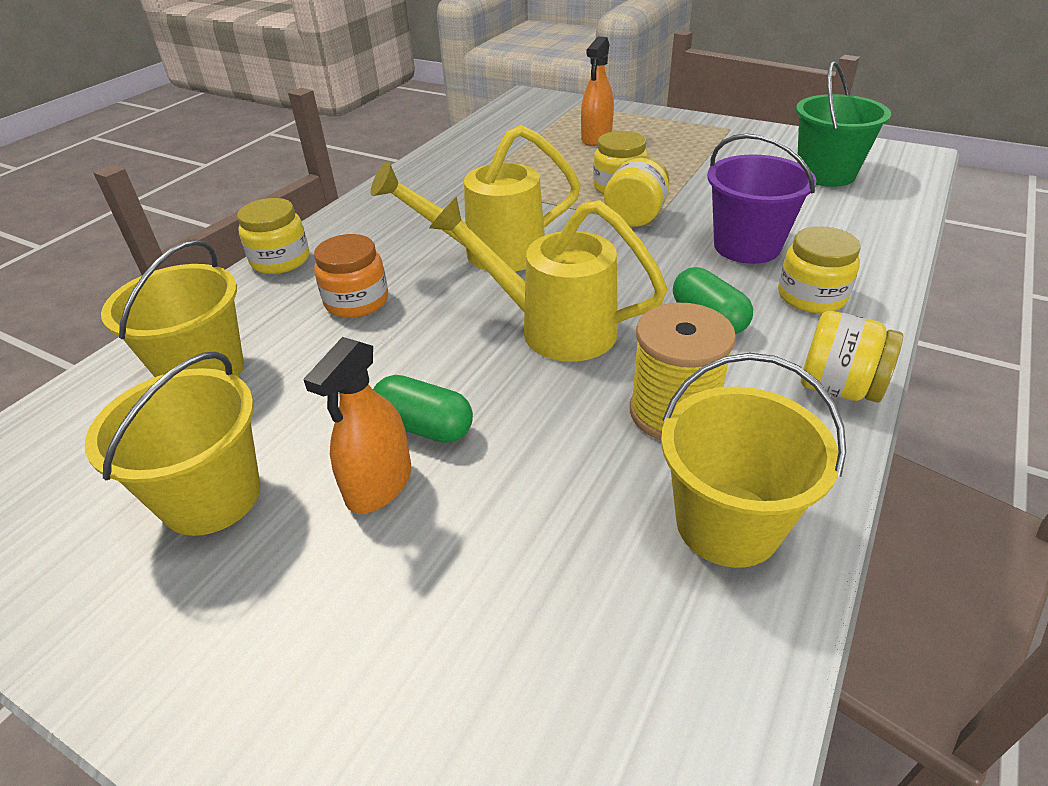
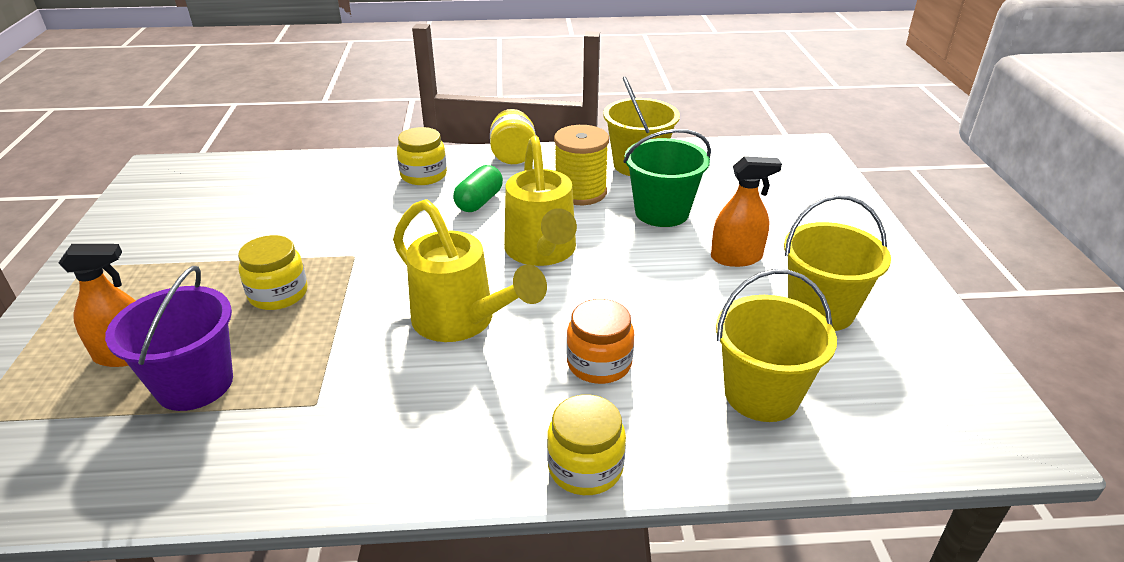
camera: 125 degrees left, 5 degrees down
green capsule [373,375,473,443] -> none
yellow jar [604,156,669,227] -> none
purple bucket [707,133,816,264] -> purple bucket moved to [105,266,233,411]
green bucket [796,61,891,187] -> green bucket moved to [624,129,711,227]

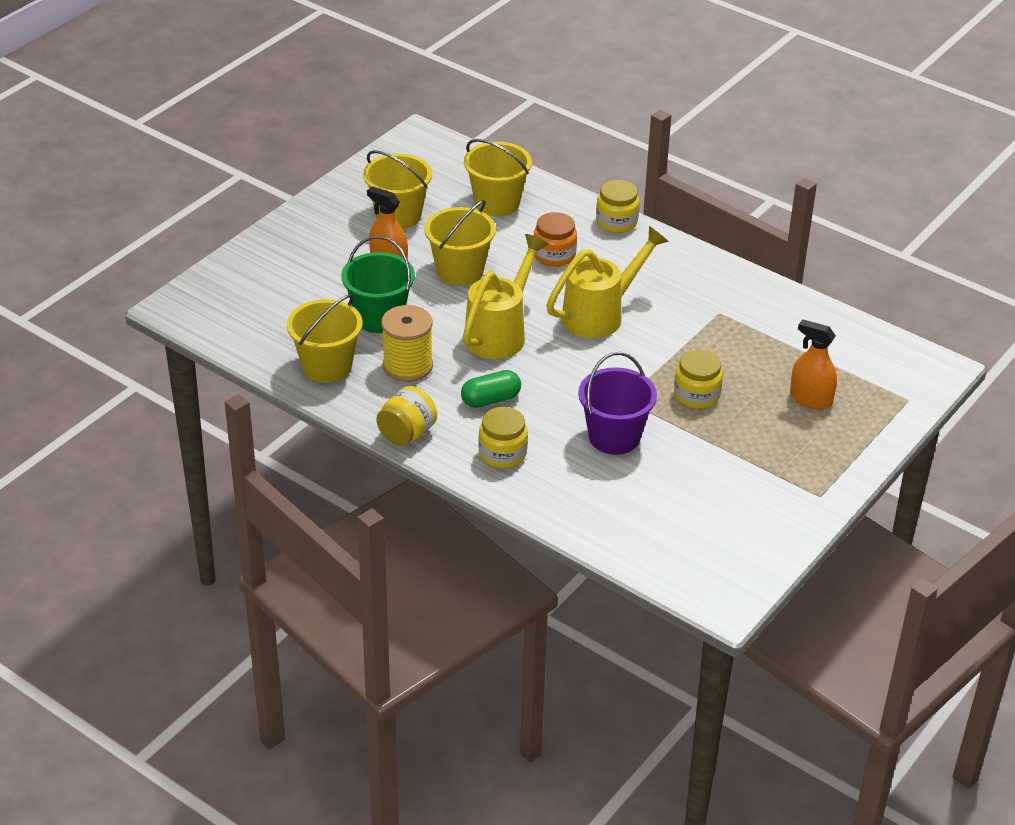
camera: 140 degrees left, 5 degrees up
purple bucket [105,266,233,411] -> purple bucket moved to [578,352,657,455]
yellow watering can [393,199,547,342] -> yellow watering can turned 60 degrees clockwise [546,226,669,338]
none -> yellow bucket [425,200,496,286]

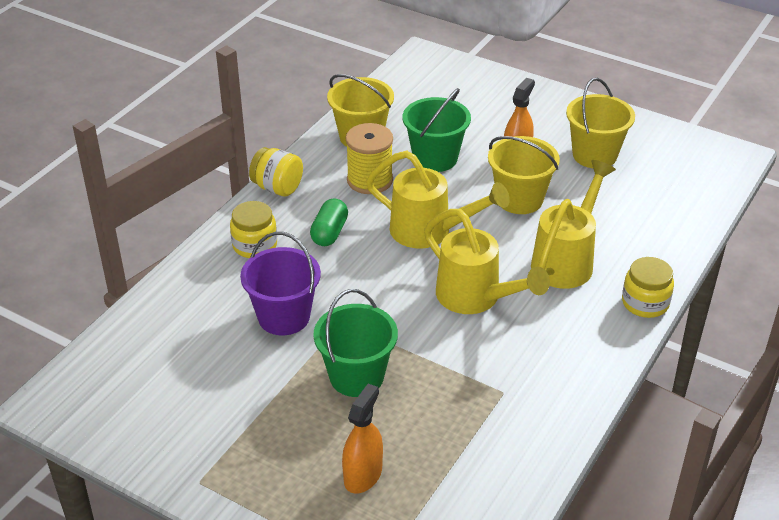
camera: 85 degrees right, 0 degrees up
green capsule [461,370,521,408] -> green capsule turned 45 degrees clockwise [310,199,348,246]
yellow bucket [464,139,532,216] -> none
orange jar [534,212,577,267] -> yellow watering can [531,160,616,289]
yellow jar [674,349,723,409] -> green bucket [313,289,398,397]

